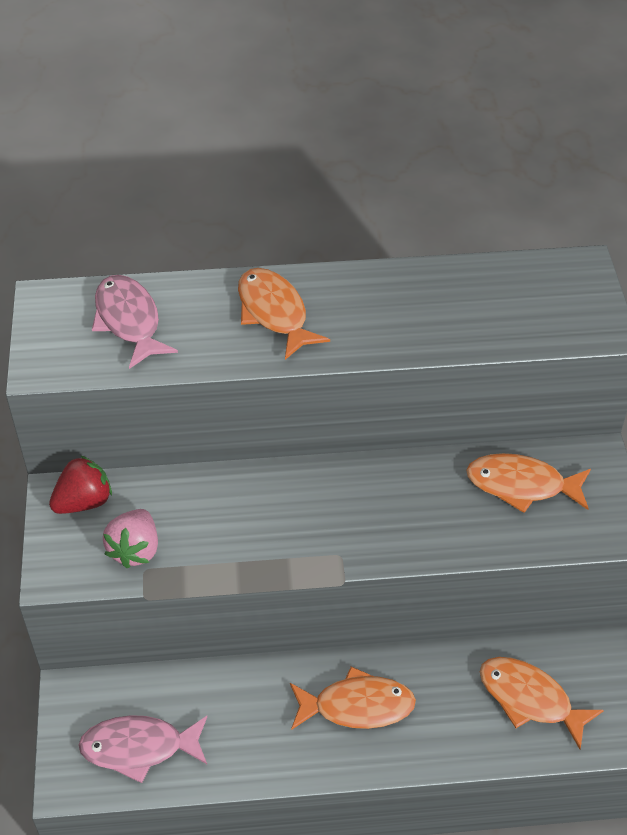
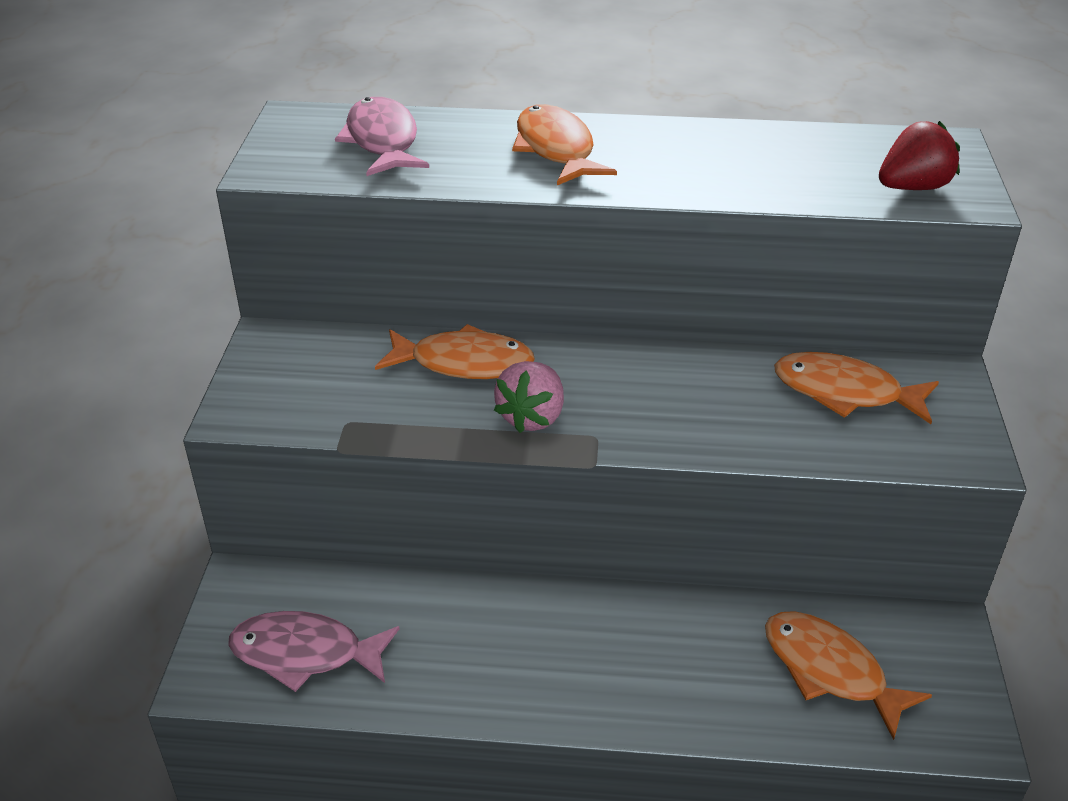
camera: 10 degrees right, 10 degrees down
red strawberry [49,455,112,514] -> red strawberry moved to [879,121,960,190]
pink strawberry [103,509,158,569] -> pink strawberry moved to [494,361,564,433]
orange fish [290,666,416,730] -> orange fish moved to [375,324,535,379]

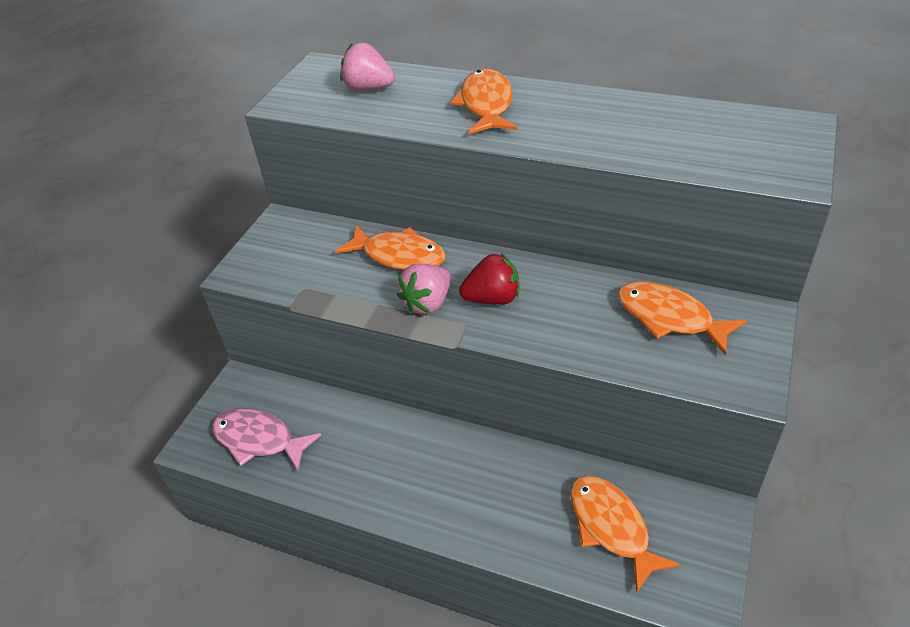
camera: 20 degrees right, 5 degrees up
pink fish [335,97,429,176] -> pink strawberry [340,43,395,91]
red strawberry [879,121,960,190] -> red strawberry moved to [459,253,519,305]

